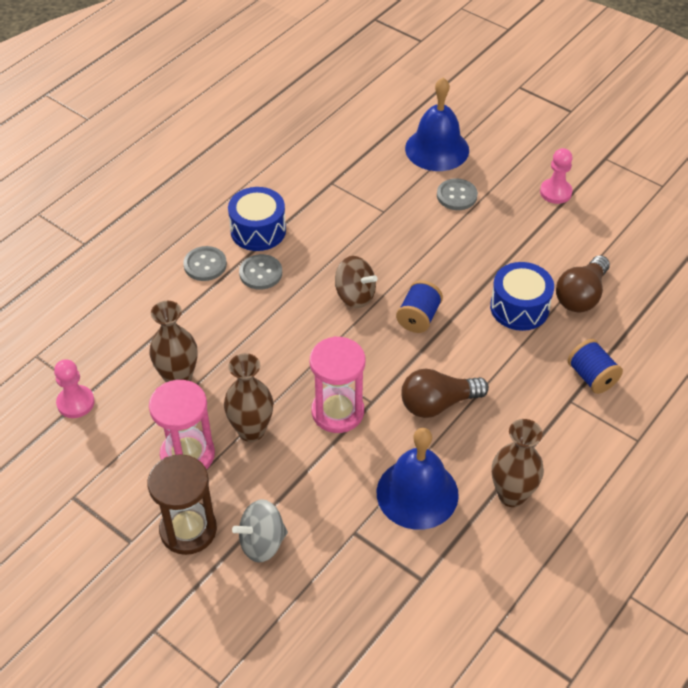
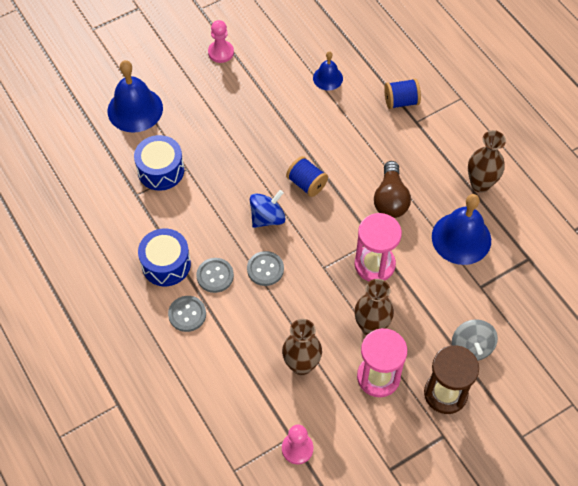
camera: 70 degrees left, 10 degrees up
brown spinning top [335,256,377,308] -> blue spinning top [250,190,286,228]
grey button [437,178,478,210] -> grey button moved to [247,251,284,286]
blue drum [490,262,554,331] -> blue drum moved to [134,135,184,191]
brown light bulb [556,255,610,313] -> blue bell [313,51,343,90]

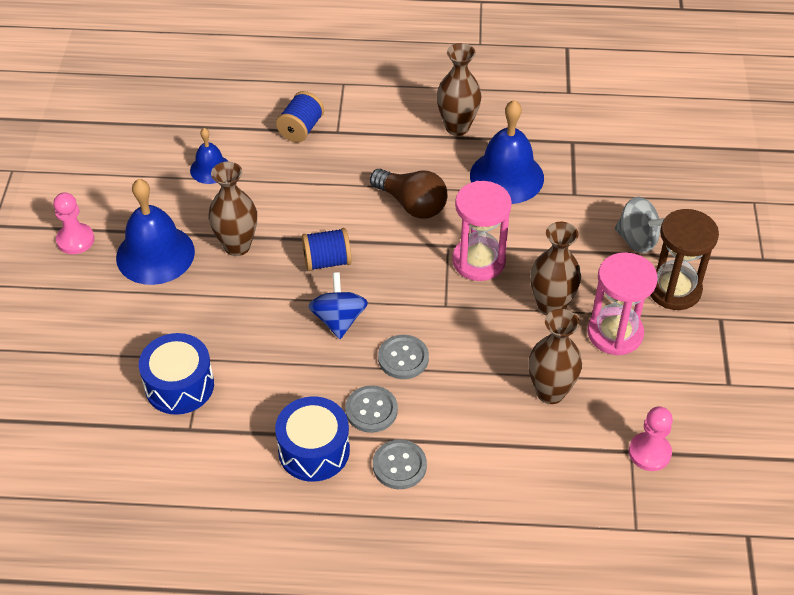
camera: 55 degrees left, 10 degrees down
blue bell [108,60,163,133] -> blue bell moved to [116,179,195,285]
none -> brown vase [209,161,257,256]

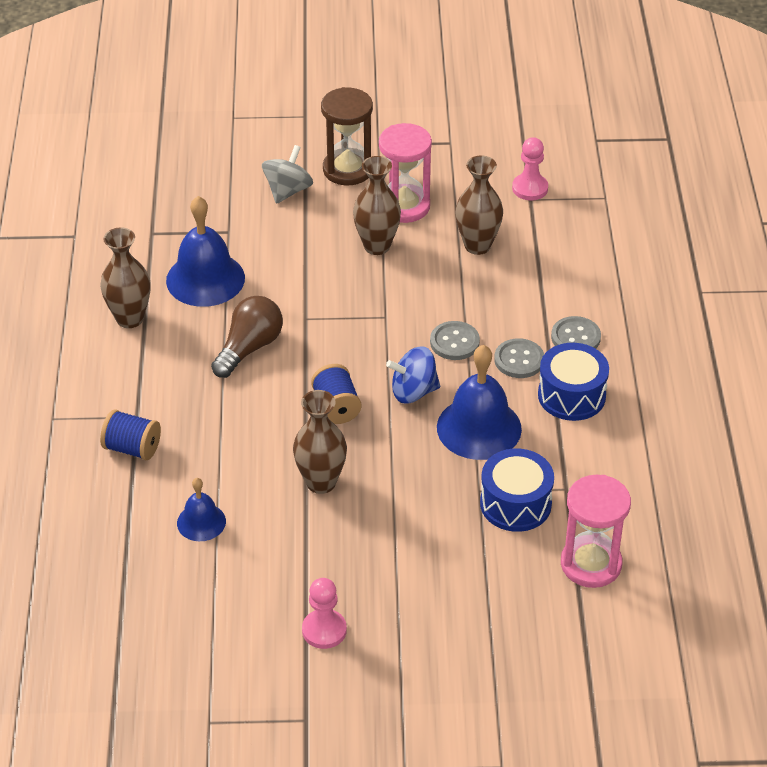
camera: 95 degrees left, 5 degrees down
blue bell [116,179,195,285] -> blue bell moved to [437,345,522,460]
pink hourglass [452,181,512,281] -> pink hourglass moved to [561,475,631,588]

